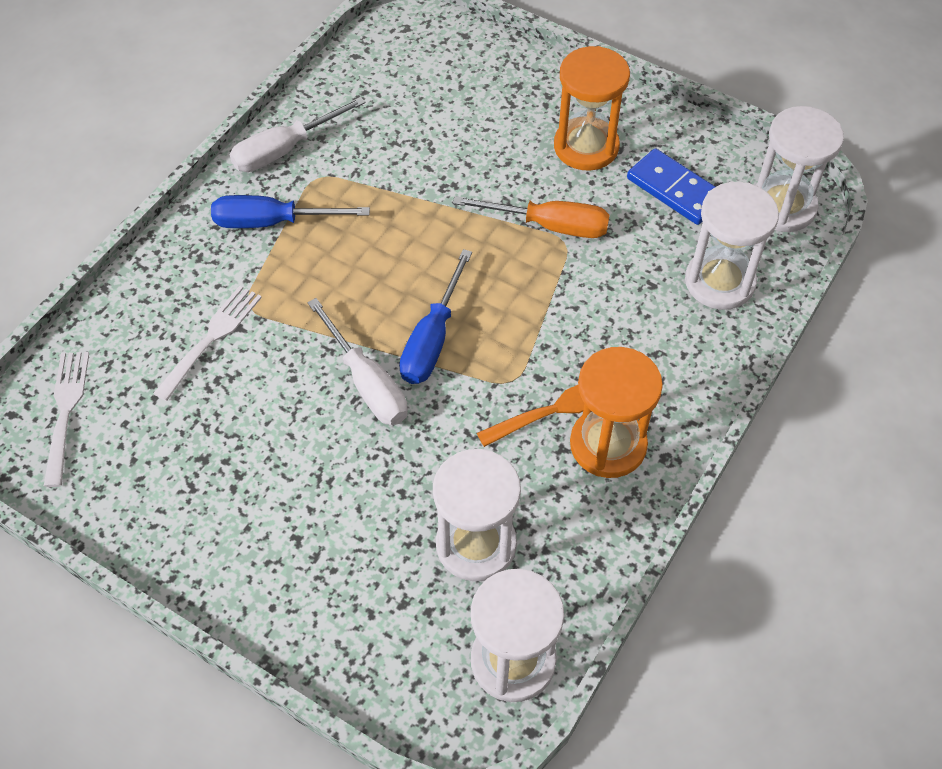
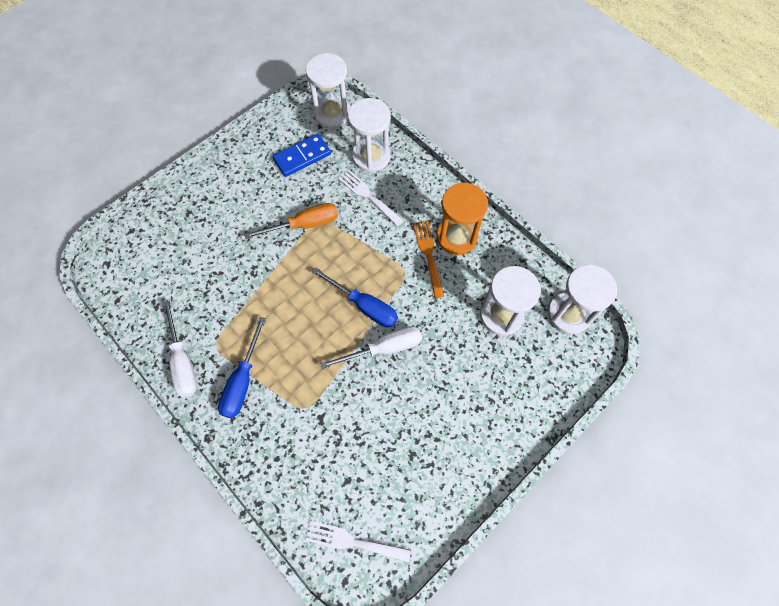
camera: 75 degrees left, 10 degrees up
white fork [153,286,262,401] -> white fork moved to [338,170,404,226]
orange screwdriver [453,196,609,238] -> orange screwdriver turned 45 degrees clockwise [244,203,338,239]
orange hourglass [554,46,630,171] -> none

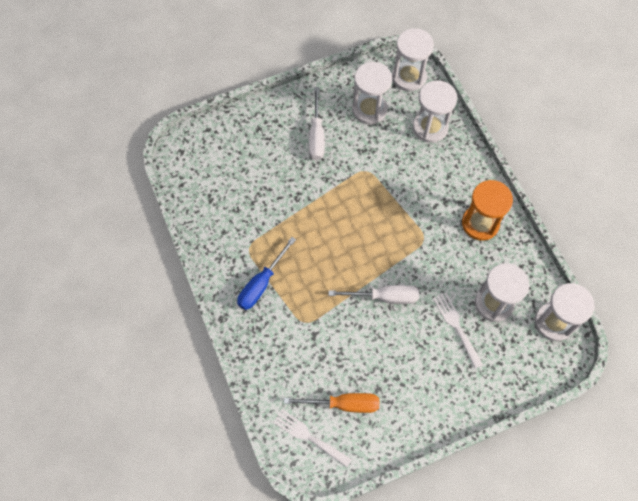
camera: 20 degrees right, 0 degrees up
white screwdriver [163,301,197,398] -> white screwdriver moved to [309,87,325,160]
orange screwdriver [244,203,338,239] -> orange screwdriver moved to [284,393,379,413]
blue domino [273,134,331,177] -> white hourglass [352,62,392,124]
blue screwdriver [312,267,398,327] -> none
white fork [338,170,404,226] -> white fork moved to [433,293,483,368]
orange fork [413,220,444,298] -> none

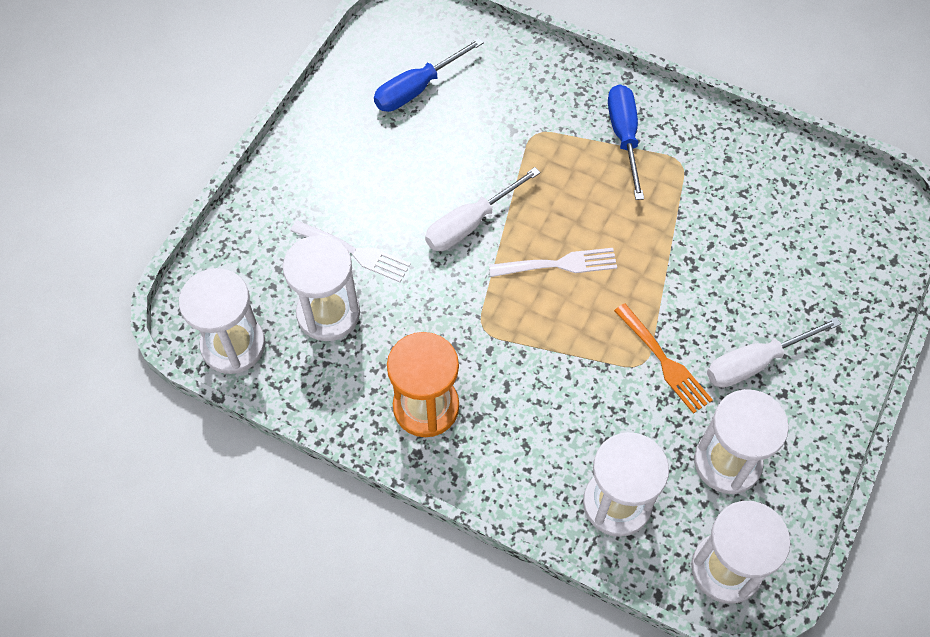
camera: 140 degrees right, 5 degrees down
white fork [273,409,352,467] -> white fork moved to [489,248,617,277]
orange screwdriver [284,393,379,413] -> blue screwdriver [374,38,484,112]
white screwdriver [309,87,325,160] -> white screwdriver turned 75 degrees counterclockwise [707,317,841,388]
none -> orange fork [614,303,713,414]

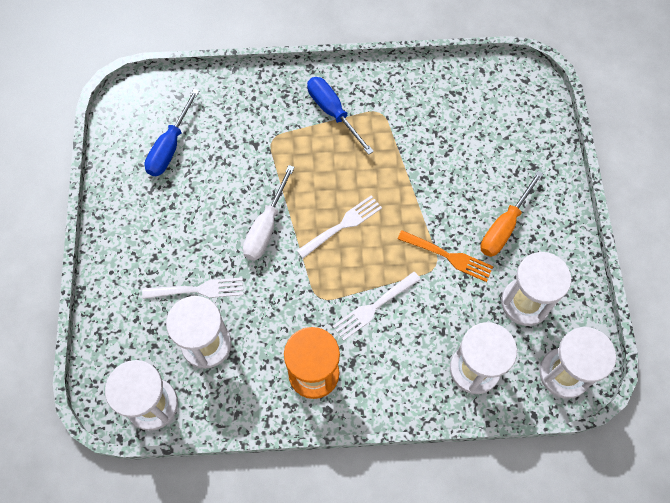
camera: 30 degrees left, 5 degrees up
white screwdriver [707,317,841,388] -> orange screwdriver [481,171,543,257]
none -> white fork [332,272,421,341]

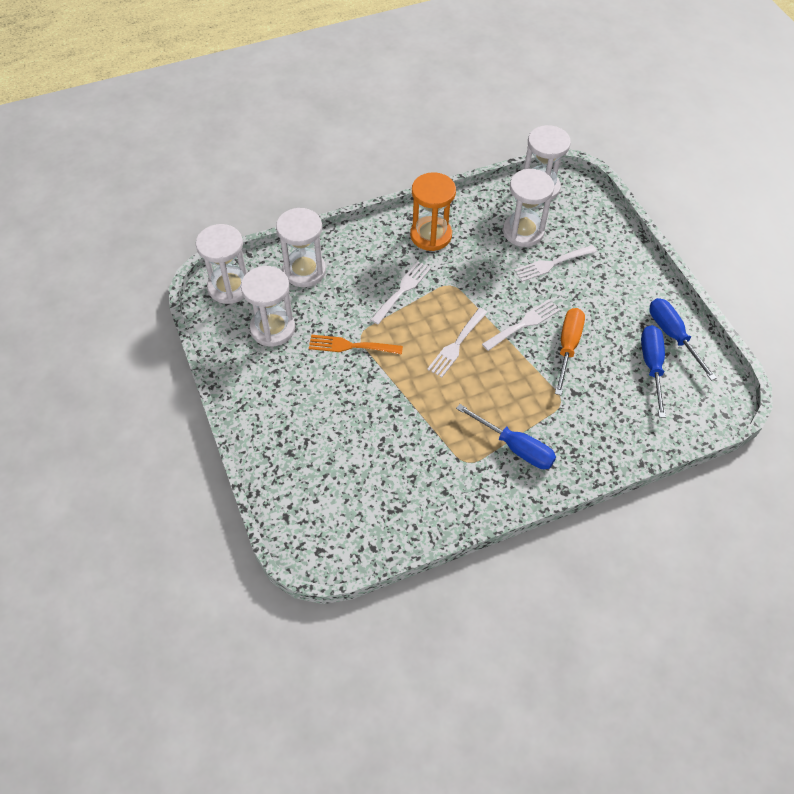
camera: 160 degrees right, 10 degrees down
white screwdriver [243,165,295,260] -> white fork [482,299,560,351]
orange screwdriver [481,171,543,257] -> orange screwdriver moved to [555,308,585,395]
none -> blue screwdriver [649,298,717,381]

